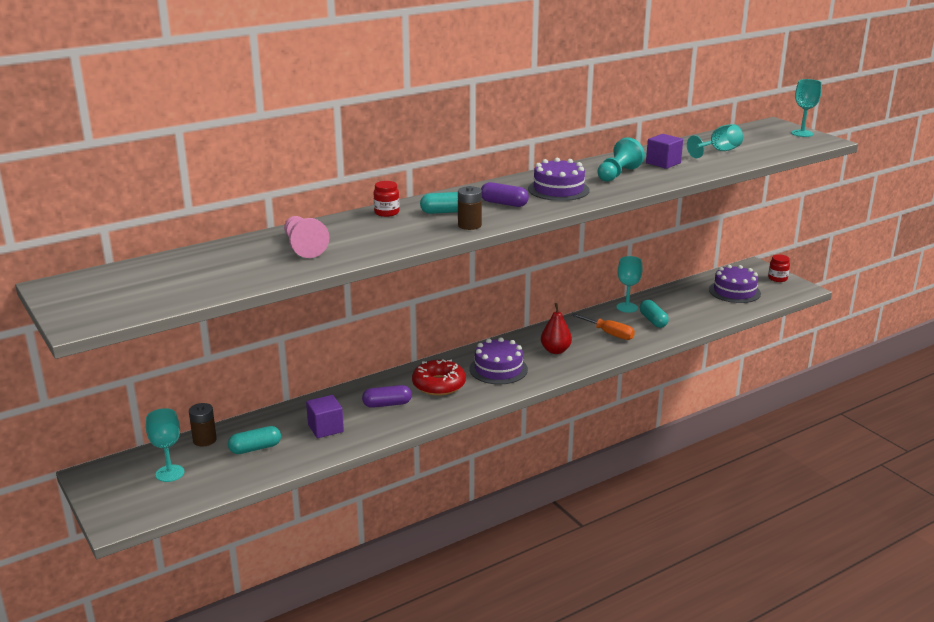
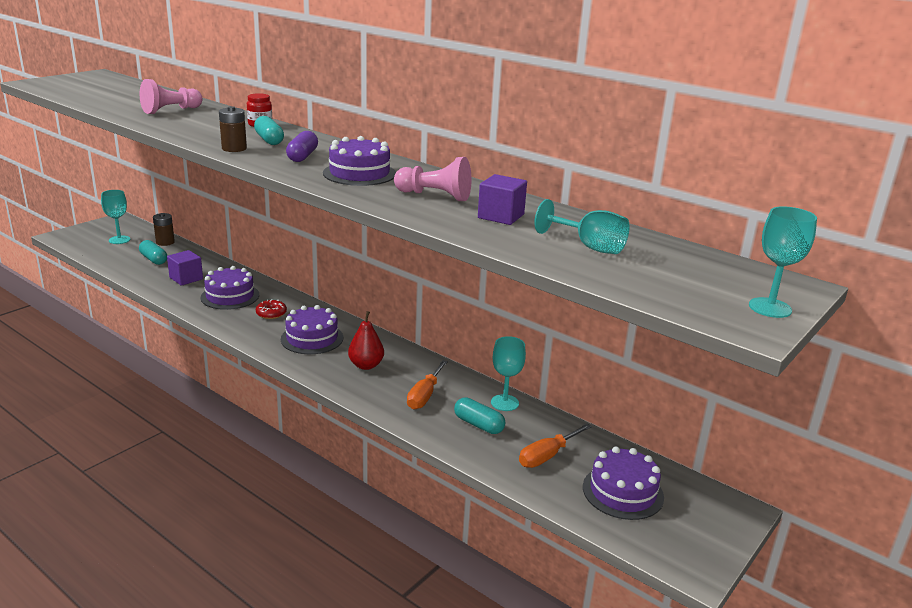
camera: 70 degrees right, 0 degrees up
purple capsule [362,385,412,408] -> purple cake [201,266,259,310]
red donut [412,359,466,396] -> red donut [256,299,287,319], size x0.57
turquoise pawn [597,137,645,182] -> pink pawn [394,157,471,201]
turquoise capsule [640,300,669,328] -> turquoise capsule turned 75 degrees clockwise [454,398,506,434]
red jar [768,254,790,282] -> none
none -> orange screwdriver [519,424,592,468]

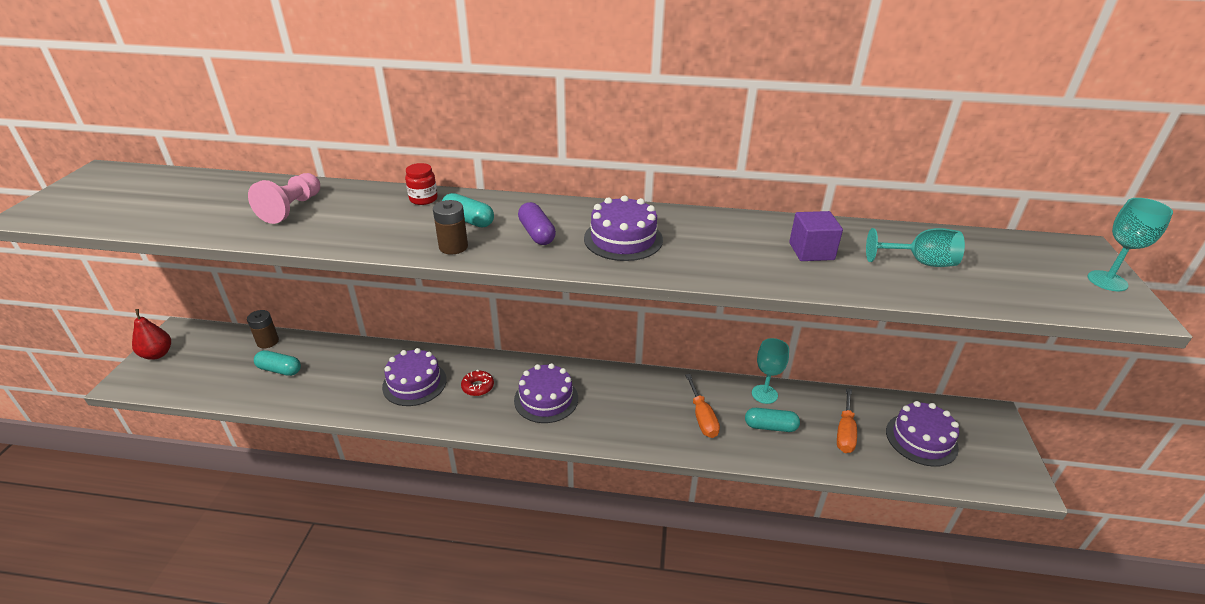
camera: 30 degrees left, 10 degrees up
turquoise goblet [101,190,130,244] -> none
purple cube [167,250,203,286] -> none
red pear [348,311,384,370] -> red pear moved to [132,309,171,360]
pink pawn [394,157,471,201] -> none

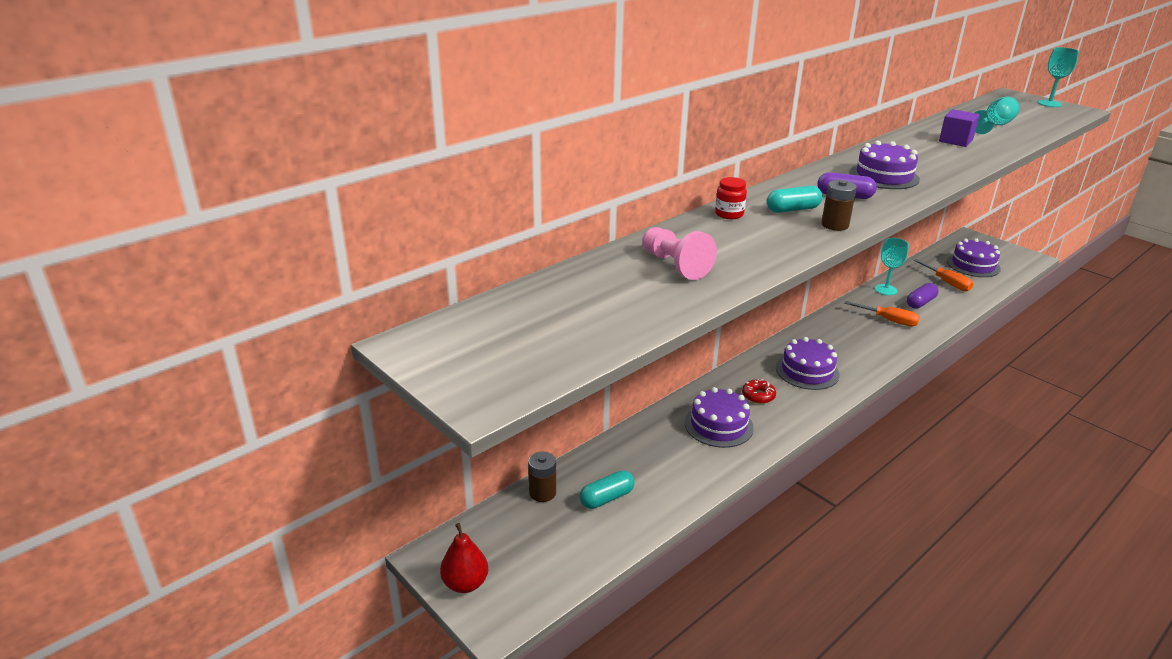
camera: 50 degrees left, 5 degrees down
turquoise capsule [745,408,800,432] -> purple capsule [907,283,938,309]

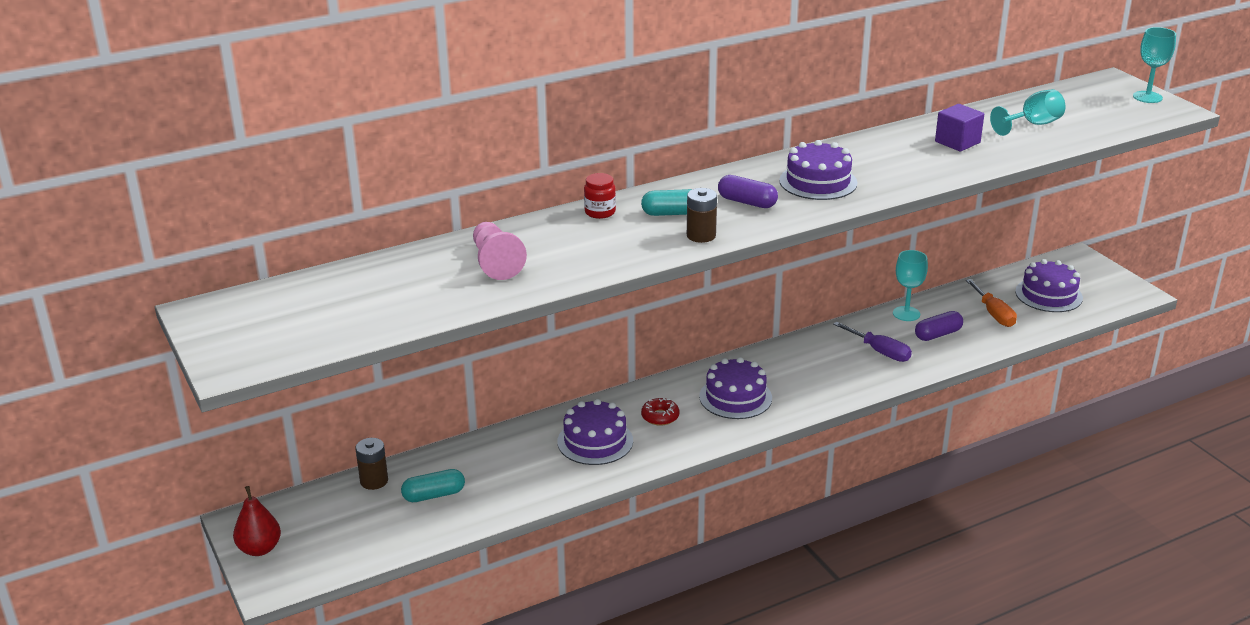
camera: 15 degrees right, 0 degrees up
orange screwdriver [844,301,920,326] -> purple screwdriver [833,321,912,362]

